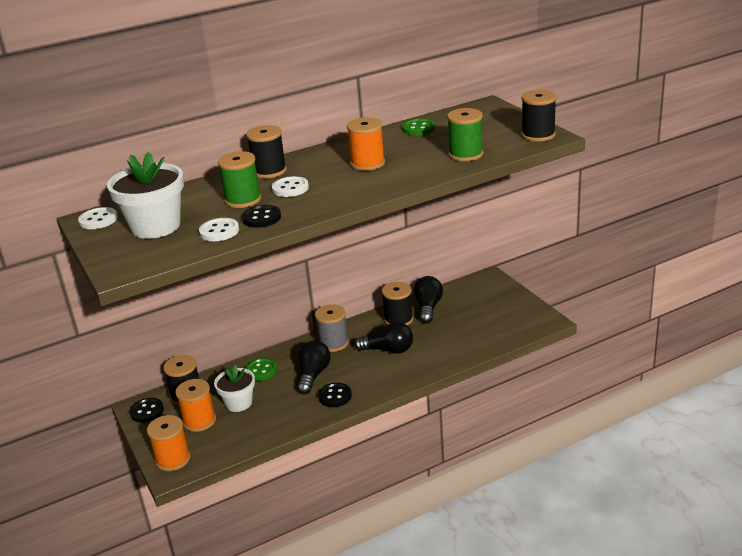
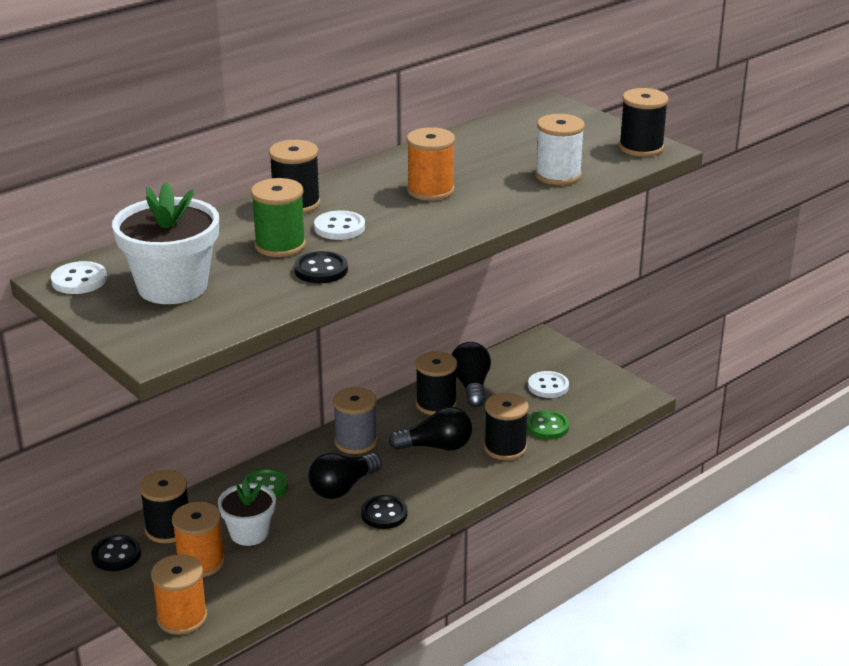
camera: 15 degrees left, 0 degrees up
white button [199,218,239,241] -> white button moved to [528,371,569,398]
black light bulb [297,341,331,394] -> black light bulb turned 135 degrees counterclockwise [308,453,382,499]
green button [402,118,435,135] -> green button moved to [527,410,569,439]
green spool [447,108,483,161] -> white spool [535,114,585,185]
none -> black spool [484,393,529,460]

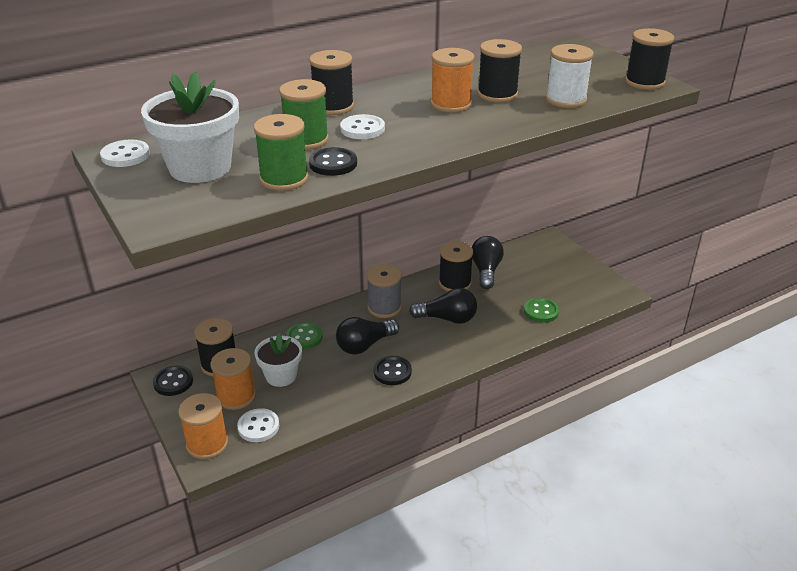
camera: 10 degrees right, 5 degrees up
black spool [484,393,529,460] -> black spool moved to [477,39,522,103]
white button [528,371,569,398] -> white button moved to [237,408,279,442]
none -> green spool [254,114,308,191]

